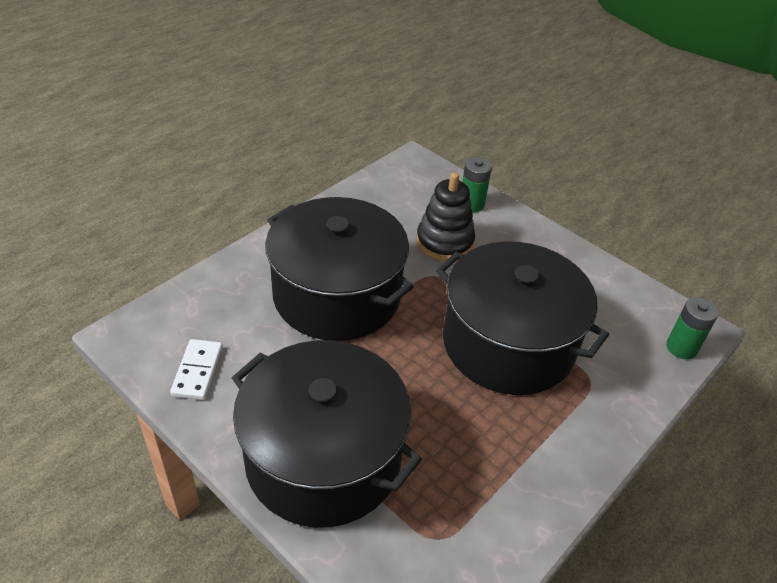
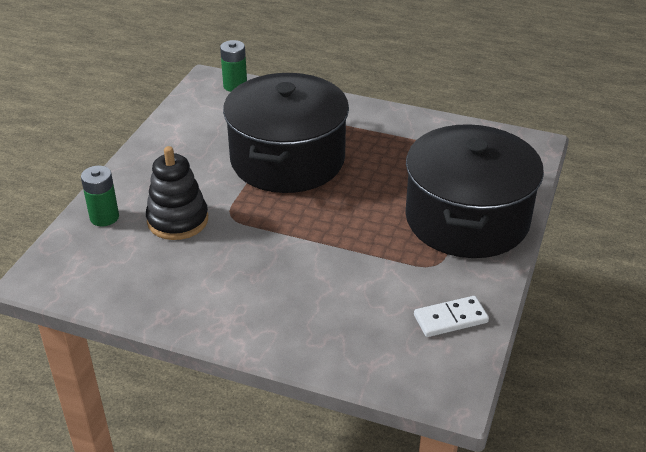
camera: 110 degrees left, 5 degrees down
black pot [265,197,414,341] -> none

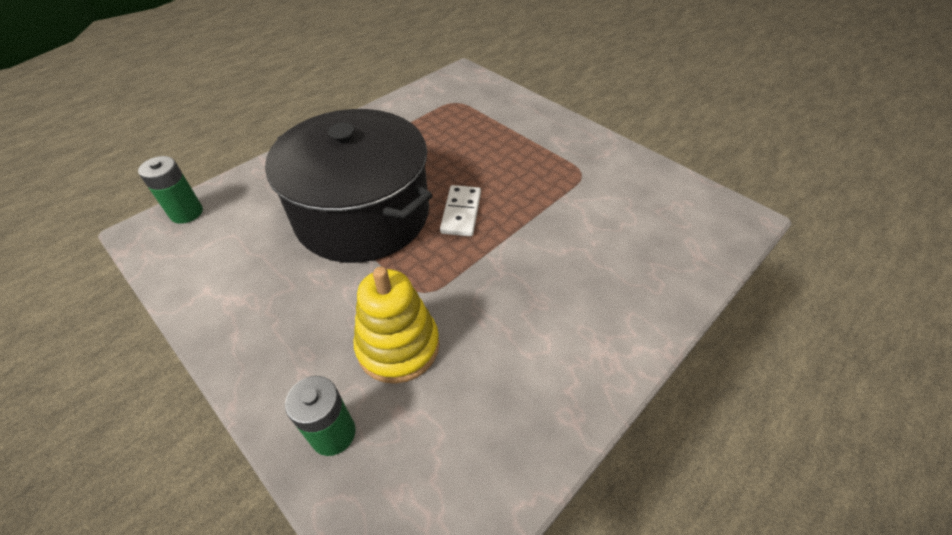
camera: 65 degrees left, 10 degrees up
black stacking toy [146,146,208,240] -> yellow stacking toy [353,267,440,384]
black pot [405,124,544,258] -> none
white domino [414,296,489,337] -> white domino moved to [440,185,481,236]

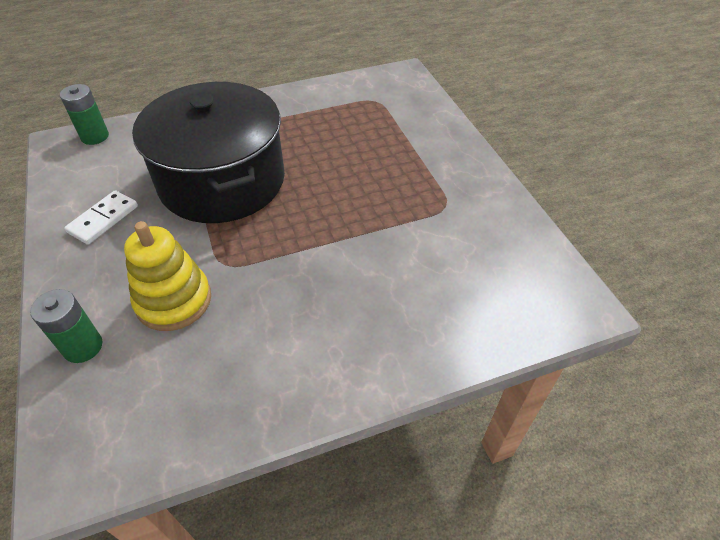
camera: 25 degrees right, 0 degrees up
white domino [440,185,481,236] -> white domino moved to [64,190,138,245]

